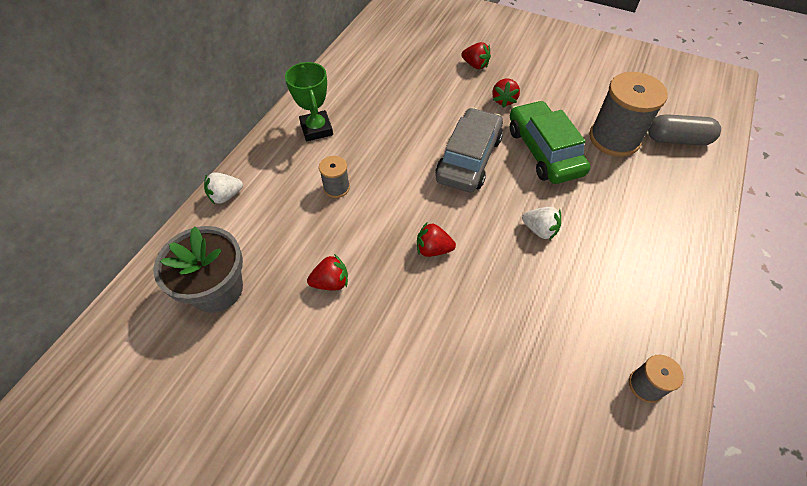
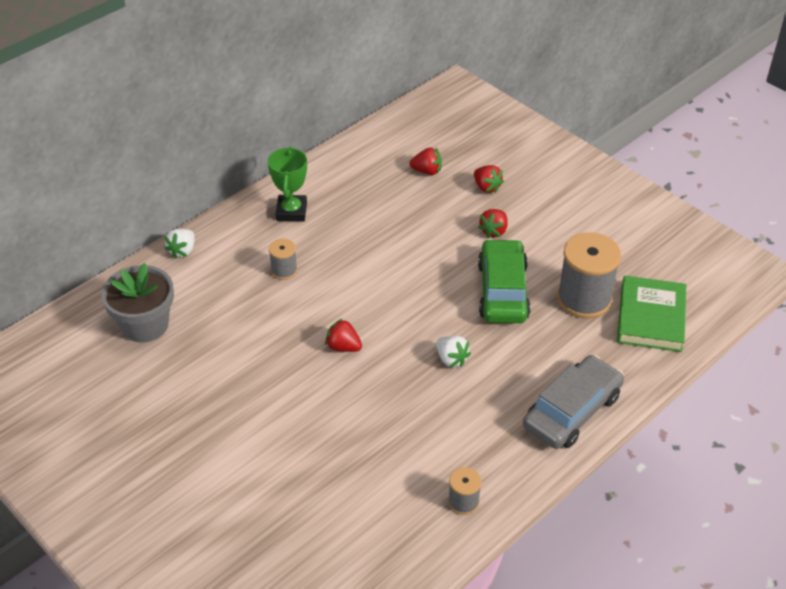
camera: 20 degrees right, 10 degrees down
white strawberry [204,172,243,204] -> white strawberry turned 60 degrees counterclockwise [165,229,195,259]
red strawberry [307,254,348,291] -> red strawberry moved to [409,147,442,175]
grey car [435,108,503,192] -> grey car moved to [523,355,624,449]
grey capsule [648,114,721,145] -> green book [617,276,686,352]

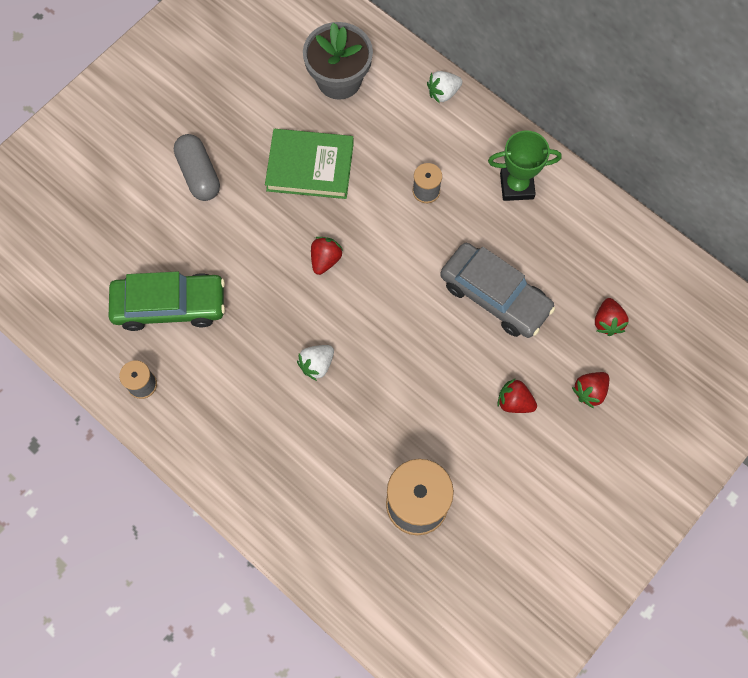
camera: 85 degrees right, 25 degrees up
white strawberry [165,229,195,259] -> white strawberry turned 45 degrees counterclockwise [427,71,462,104]
green car [478,239,531,323] -> green car moved to [108,271,225,331]
grey car [523,355,624,449] -> grey car moved to [440,243,555,338]
green book [617,276,686,352] -> green book moved to [265,129,354,199]
none -> grey capsule [174,134,220,201]

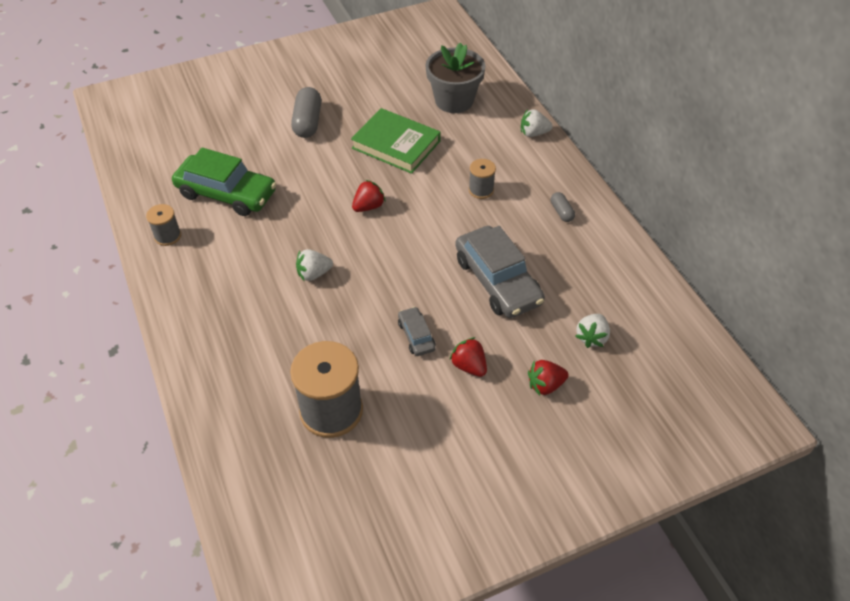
camera: 25 degrees right, 20 degrees down
green trophy [488,130,562,201] -> grey capsule [551,192,575,222]
red strawberry [595,298,629,336] -> white strawberry [575,314,610,348]
none -> grey car [398,307,436,356]

